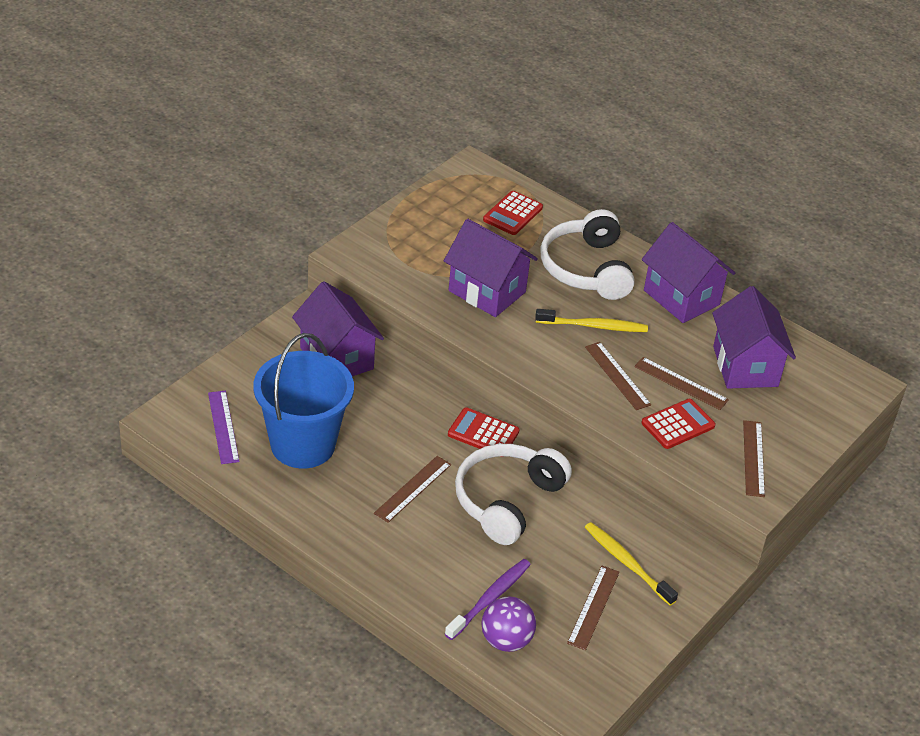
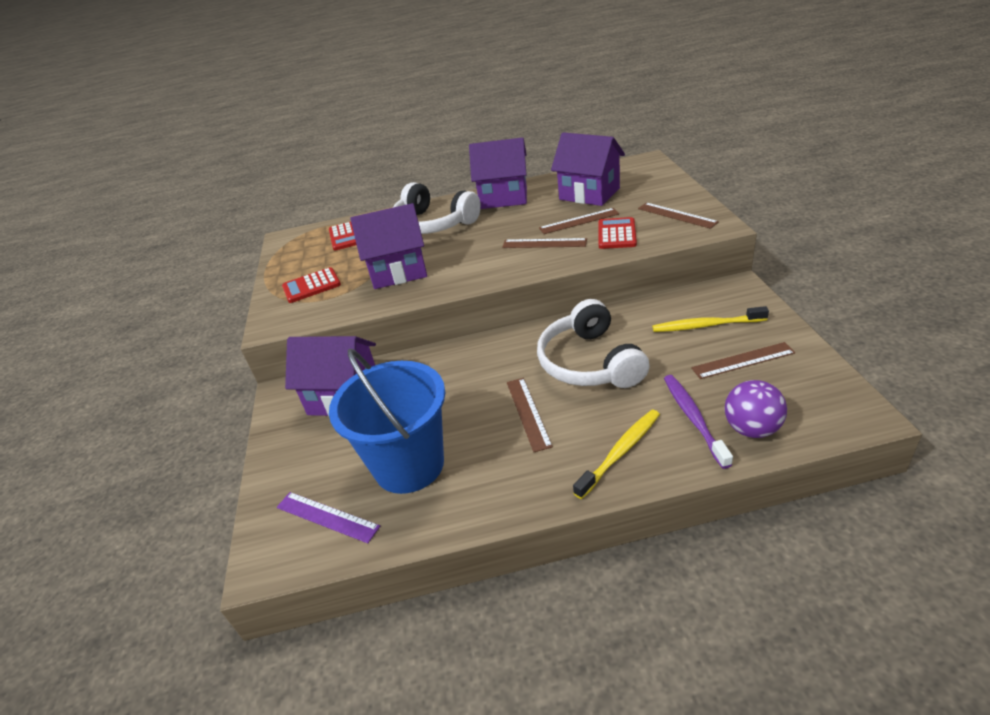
camera: 40 degrees left, 5 degrees down
red calculator [448,407,520,449] -> red calculator moved to [282,267,341,303]
yellow toothbrush [535,309,648,332] -> yellow toothbrush moved to [573,410,660,499]
brown ruler [567,566,620,650] -> brown ruler turned 75 degrees counterclockwise [691,342,795,379]

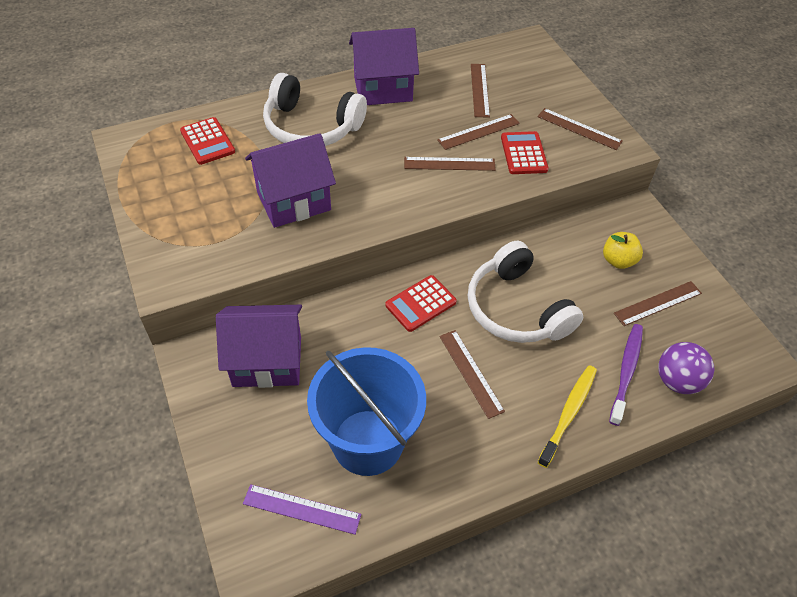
camera: 20 degrees left, 15 degrees up
red calculator [282,267,341,303] -> red calculator moved to [385,275,457,332]
purple house [551,132,625,206] -> brown ruler [471,64,490,118]
yellow toothbrush [652,306,769,332] -> yellow apple [603,232,643,269]
purple toothbrush [664,375,733,469] -> purple toothbrush turned 45 degrees clockwise [609,324,643,426]

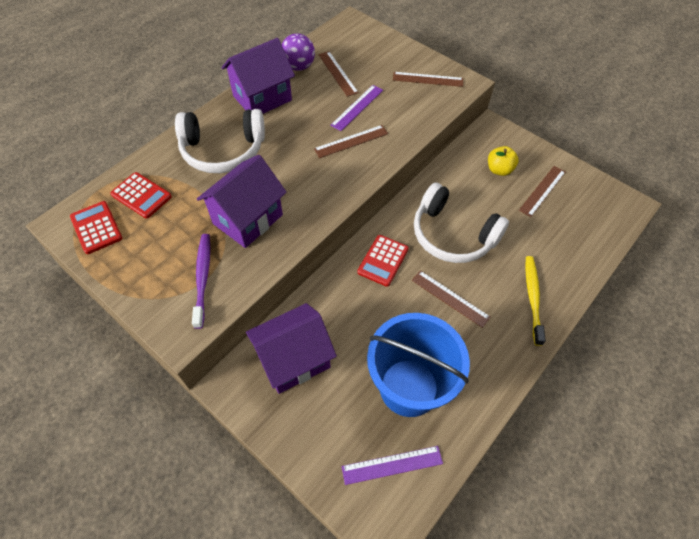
camera: 25 degrees left, 5 degrees up
brown ruler [437,114,520,150] -> purple ruler [330,85,383,131]
red calculator [501,131,549,174] -> red calculator moved to [70,201,122,254]
purple toothbrush [609,324,643,426] -> purple toothbrush moved to [192,234,210,329]
purple ball [658,342,715,394] -> purple ball moved to [282,33,315,71]

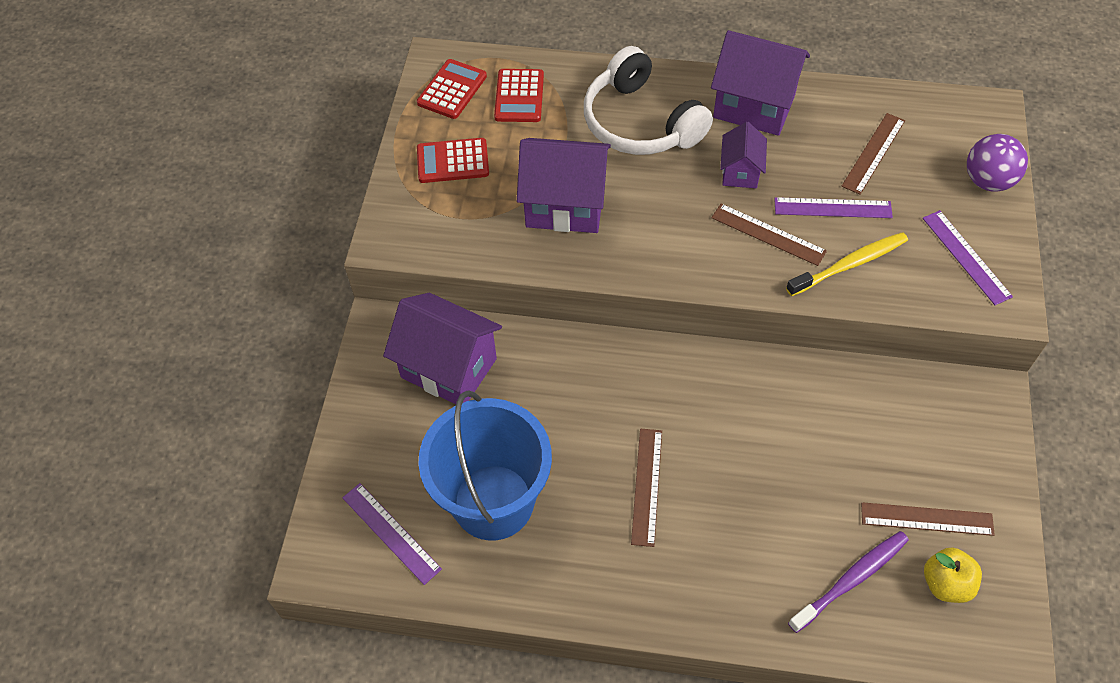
camera: 60 degrees right, 0 degrees up
purple toothbrush [192,234,210,329] -> purple toothbrush moved to [788,531,909,633]
purple ball [282,33,315,71] -> purple ball moved to [967,134,1028,191]
red calculator [357,235,409,287] -> red calculator moved to [417,138,489,183]
brown ruler [393,72,463,87] -> purple ruler [922,210,1013,305]
white headphones [414,183,509,263] -> none
yellow apple [488,146,519,176] -> yellow apple moved to [924,547,982,603]
yellow toothbrush [526,256,546,346] -> yellow toothbrush moved to [786,232,908,296]
none -> purple house [720,122,767,188]

